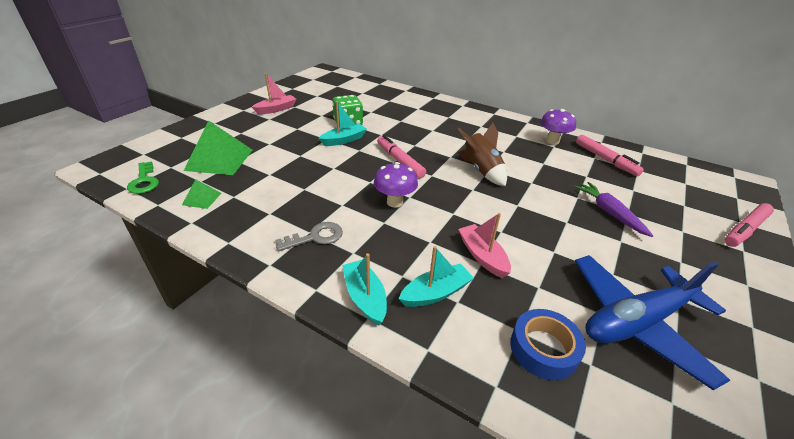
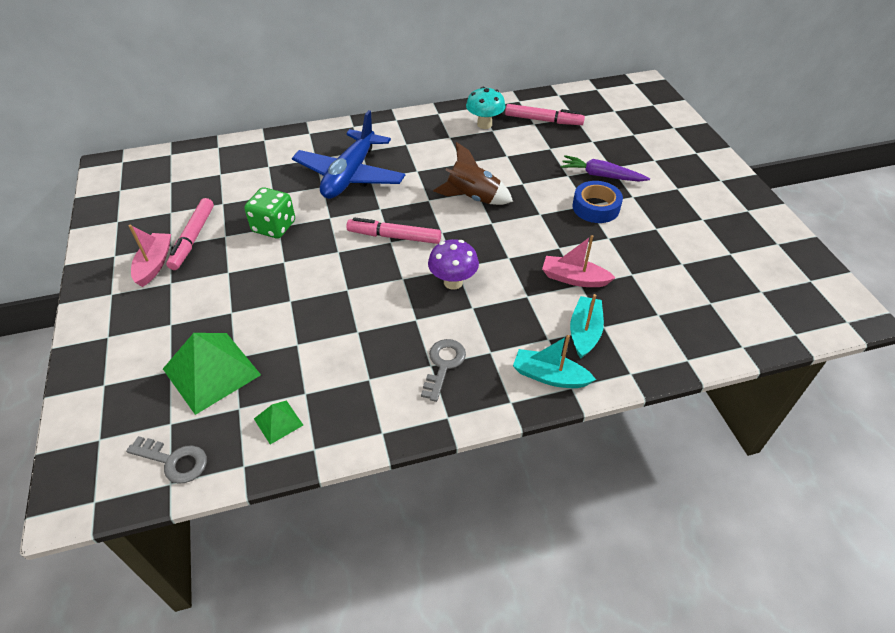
camera: 45 degrees left, 10 degrees up
green key [127,161,159,194] -> grey key [126,436,207,484]
turquoise boat [319,101,367,146] -> none
blue tape [510,309,586,380] -> blue tape moved to [572,181,623,223]
purple mushroom [540,109,576,145] -> turquoise mushroom [466,87,505,129]
blue plane [575,255,730,390] -> blue plane moved to [292,110,405,199]
pink marker [725,203,774,247] -> pink marker moved to [166,198,214,270]

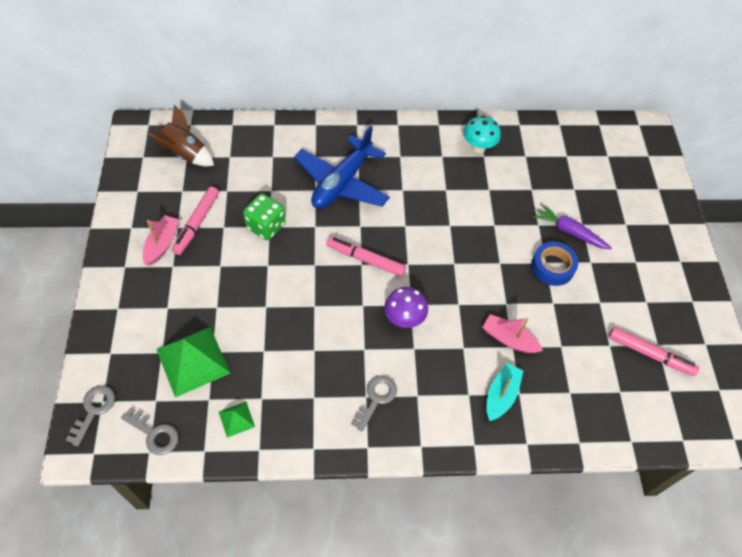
camera: 10 degrees right, 10 degrees up
brown rocket [433,142,513,205] -> brown rocket moved to [147,105,214,166]
pink marker [505,104,585,125] -> pink marker moved to [609,327,699,376]
turquoise boat [513,335,596,388] -> none
none -> grey key [66,385,115,446]

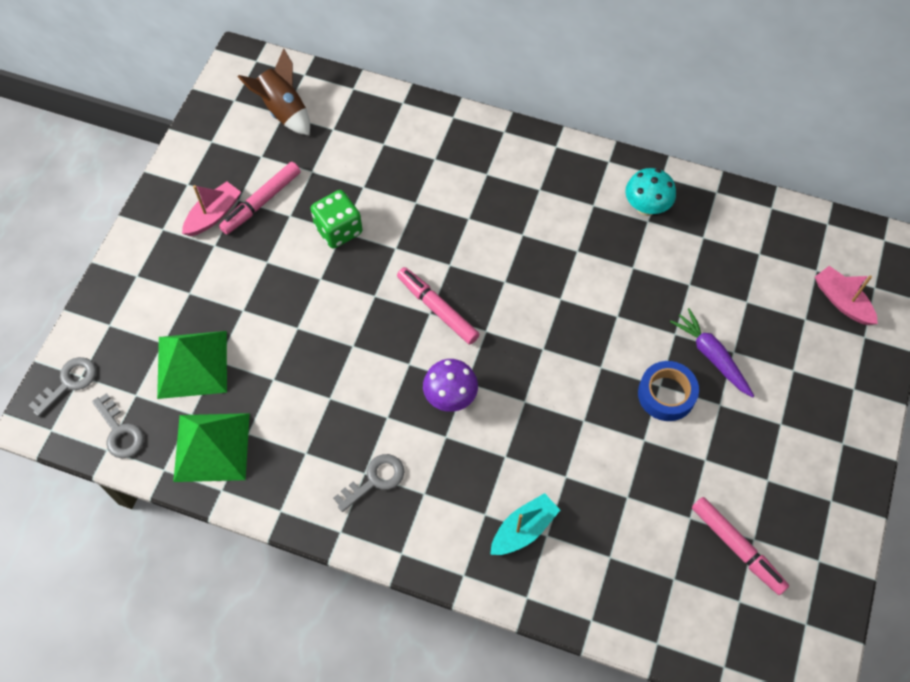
camera: 25 degrees right, 5 degrees up
green pyramid [219,402,255,438] -> green pyramid [173,413,250,482], size x2.06
blue plane [294,126,390,209] -> none
pink boat [482,314,543,353] -> pink boat moved to [815,266,878,325]

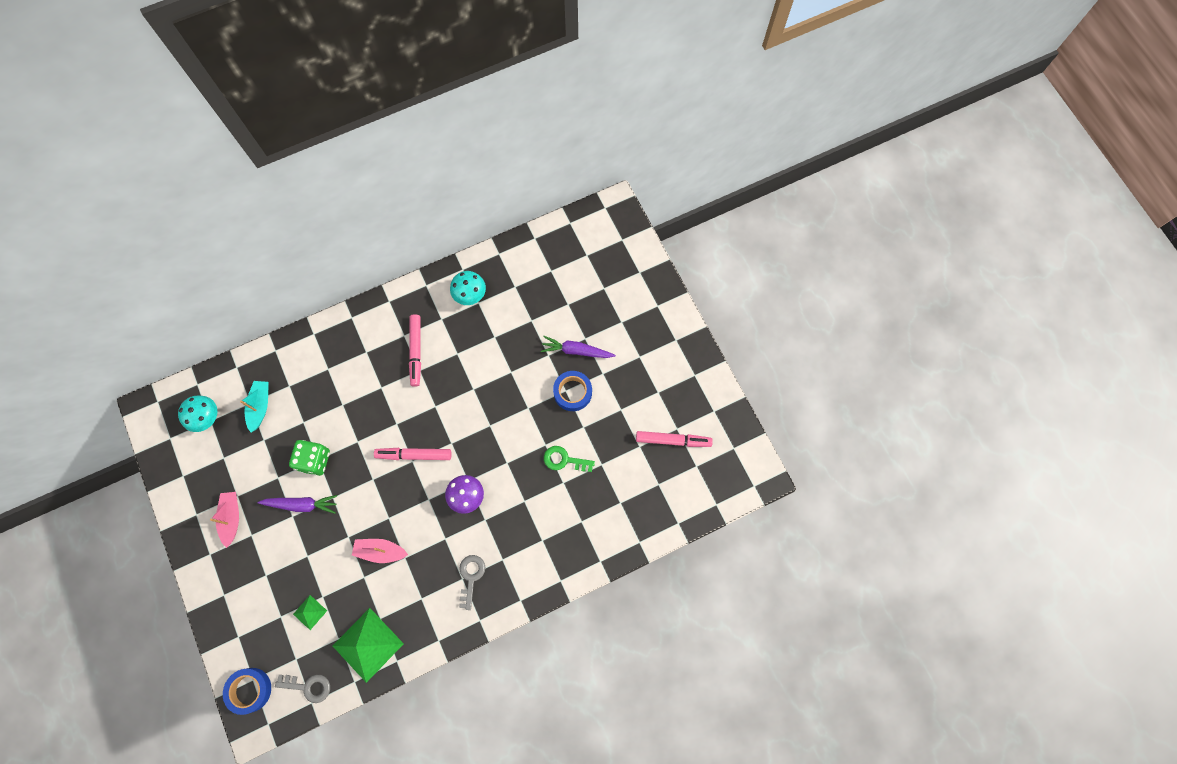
camera: 45 degrees left, 10 degrees up
grey key [28,357,96,417] -> blue tape [223,668,271,715]
green pyramid [157,331,227,399] -> green pyramid [293,595,327,630], size x0.48
pink marker [219,162,301,235] -> pink marker moved to [409,314,421,387]
brown rocket [237,48,310,136] -> turquoise mushroom [178,395,217,432]
turquoise boat [490,493,560,555] -> turquoise boat moved to [240,381,268,433]
pink boat [815,266,878,325] -> pink boat moved to [352,539,408,563]
none -> purple carrot [258,495,337,514]
none -> green key [544,446,595,472]

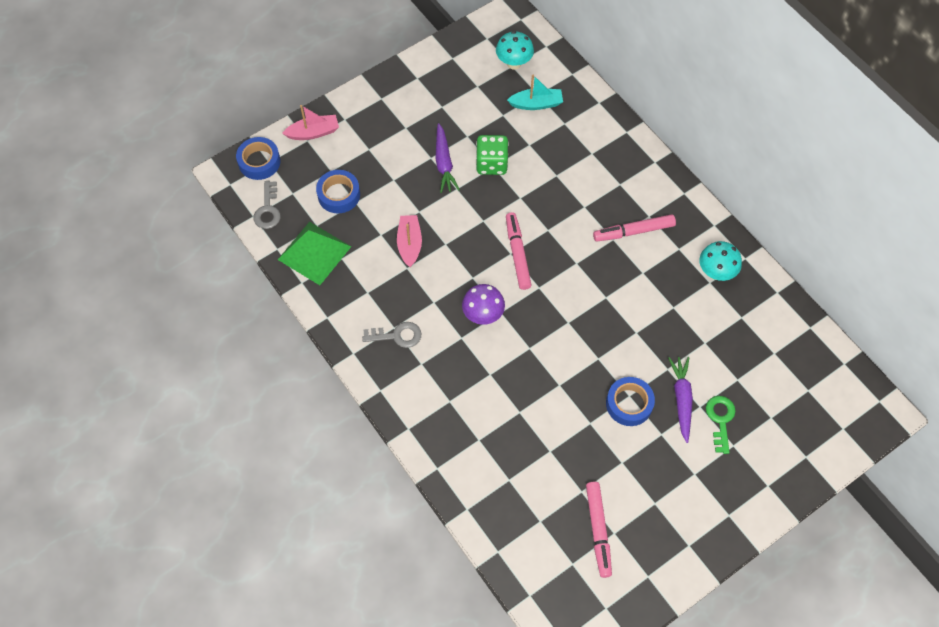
camera: 80 degrees right, 10 degrees down
pink boat [210,492,239,548] -> pink boat moved to [282,105,339,140]
green pyramid [293,595,327,630] -> blue tape [316,170,360,213]
green key [544,446,595,472] -> green key moved to [706,396,736,454]

